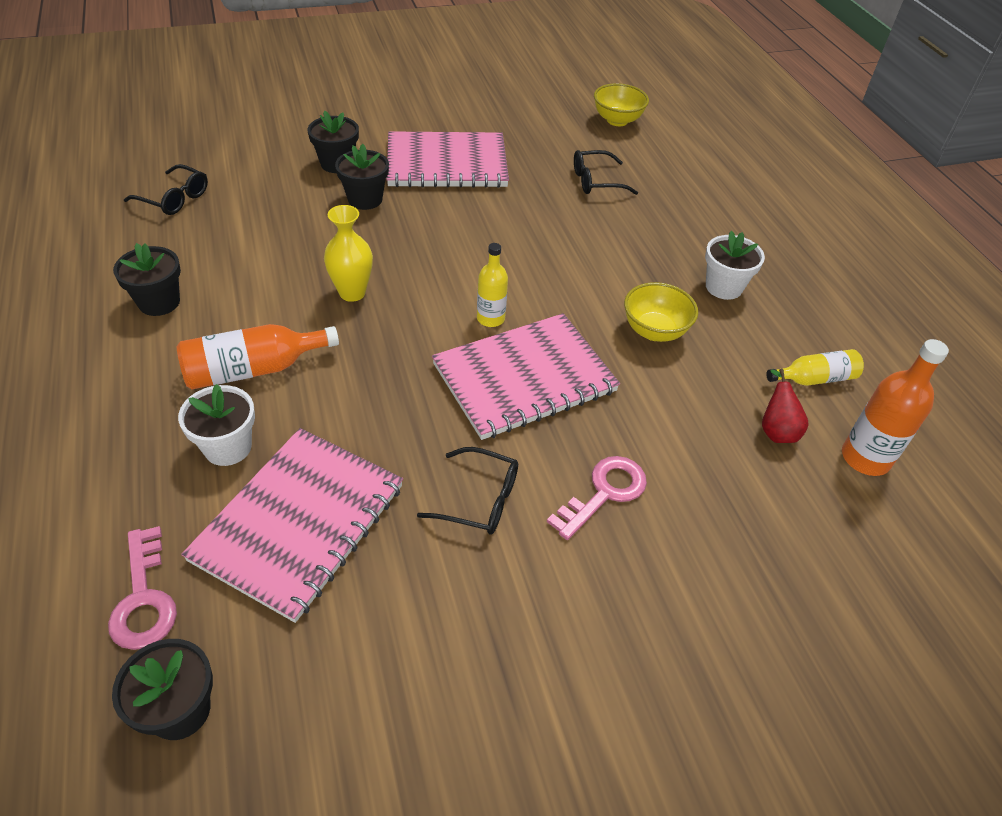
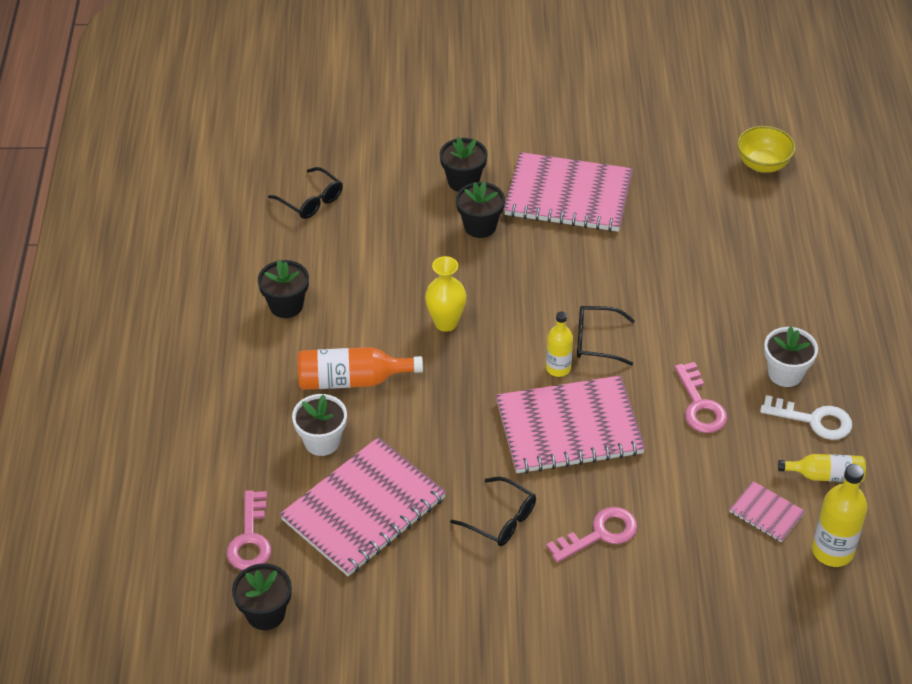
camera: 20 degrees right, 0 degrees up
black glasses [574,150,638,195] -> black glasses moved to [577,306,635,365]
yellow bowl [624,282,698,342] -> pink key [675,362,727,433]
red pear [762,369,809,443] -> pink notebook [729,481,806,542]
orange bottle [842,339,949,476] -> yellow bottle [812,464,868,567]
none -> white key [760,395,852,440]

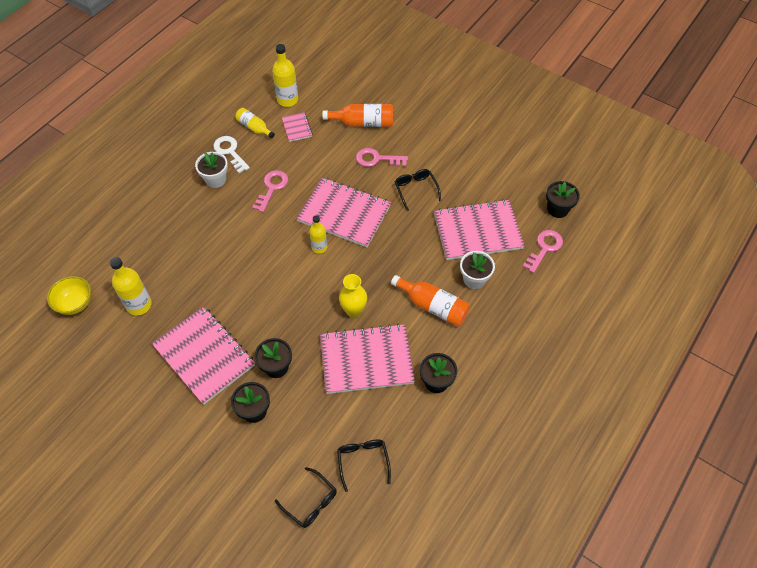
camera: 145 degrees left, 10 degrees up
black glasses [577,306,635,365] -> black glasses moved to [275,467,337,528]
none -> yellow bottle [110,257,152,316]
none -> pink notebook [320,324,415,394]
none -> orange bottle [322,104,393,127]

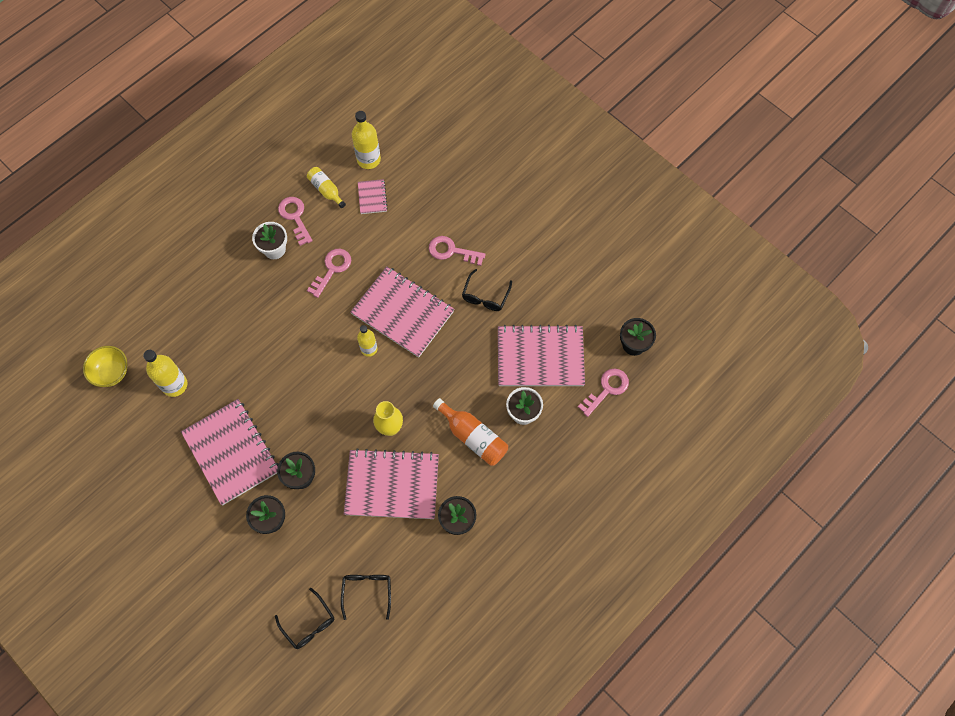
camera: 10 degrees right, 10 degrees up
white key [213,136,250,173] -> pink key [278,197,312,246]
orange bottle [322,104,393,127] -> none
black glasses [395,169,441,211] -> black glasses turned 150 degrees counterclockwise [462,269,512,311]

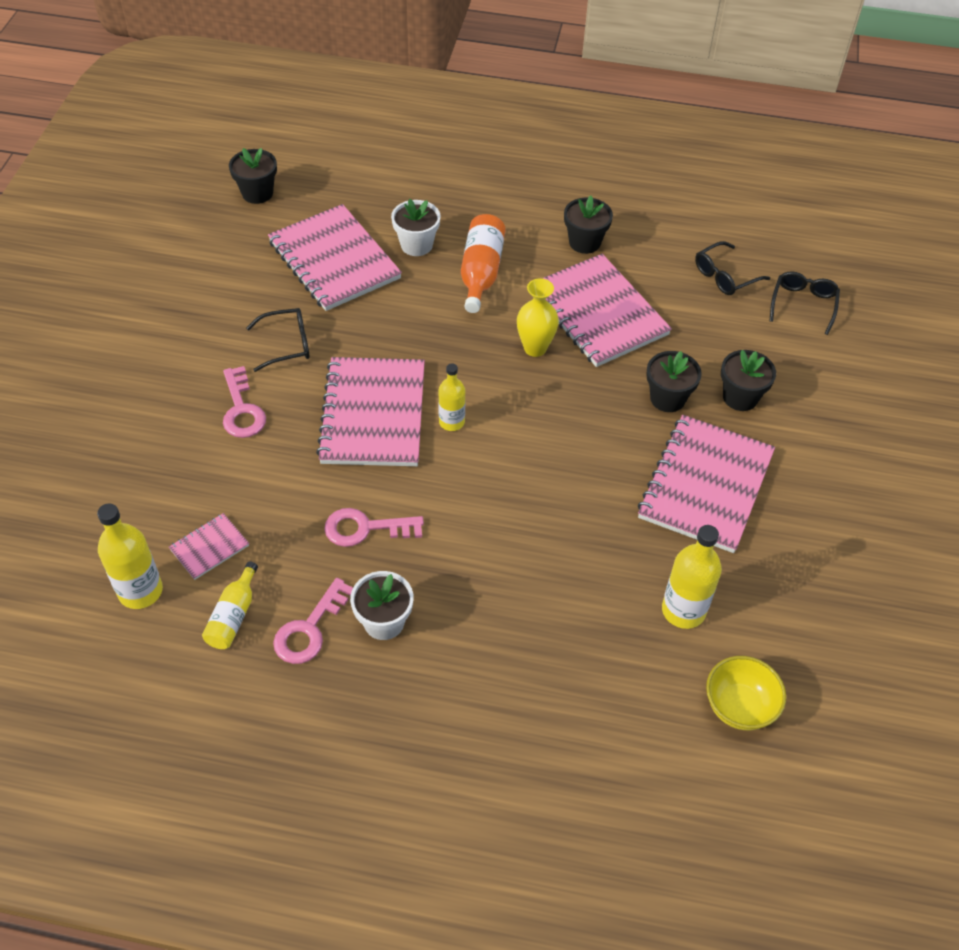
camera: 125 degrees left, 15 degrees down
pink key [578,368,629,417] -> none

